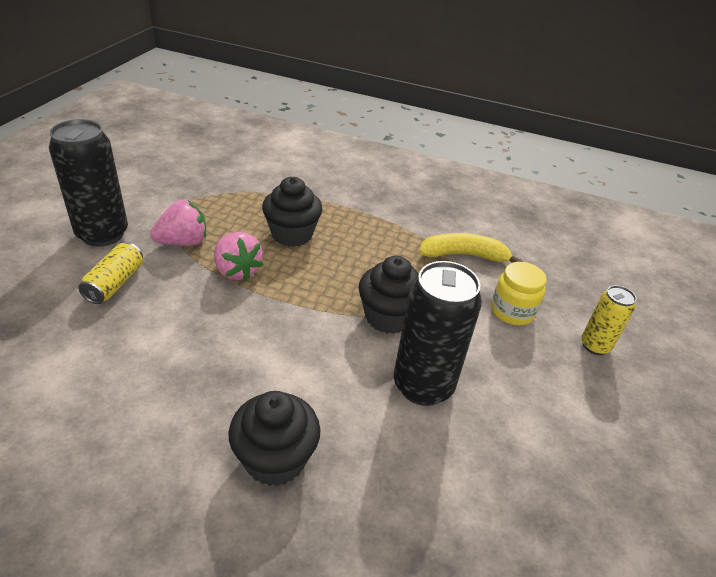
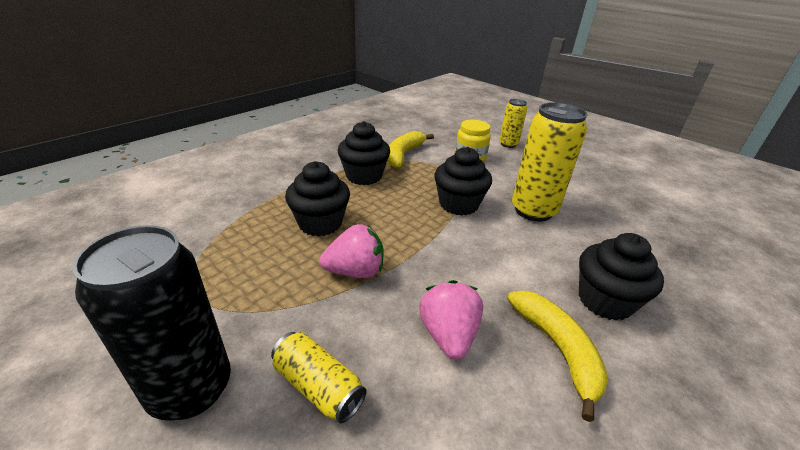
camera: 65 degrees left, 5 degrees down
pink strawberry [150,200,206,246] -> pink strawberry moved to [419,280,483,360]
black can [394,261,482,406] -> yellow can [512,102,587,222]
none -> black cupcake [338,121,390,185]
none -> yellow banana [507,290,608,422]

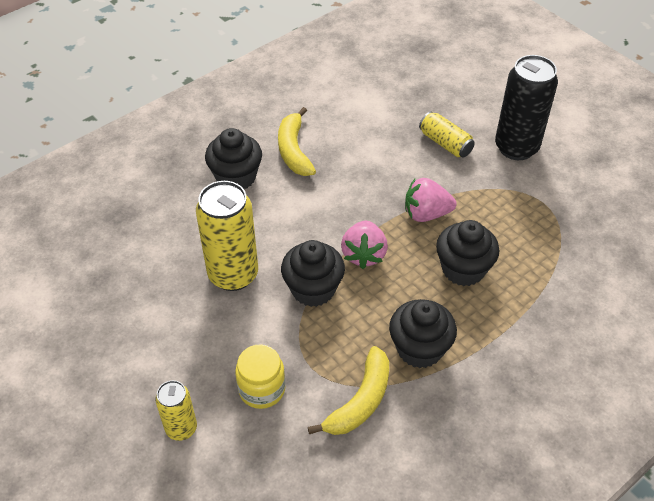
camera: 170 degrees left, 15 degrees up
pink strawberry [419,280,483,360] -> pink strawberry moved to [341,221,388,269]

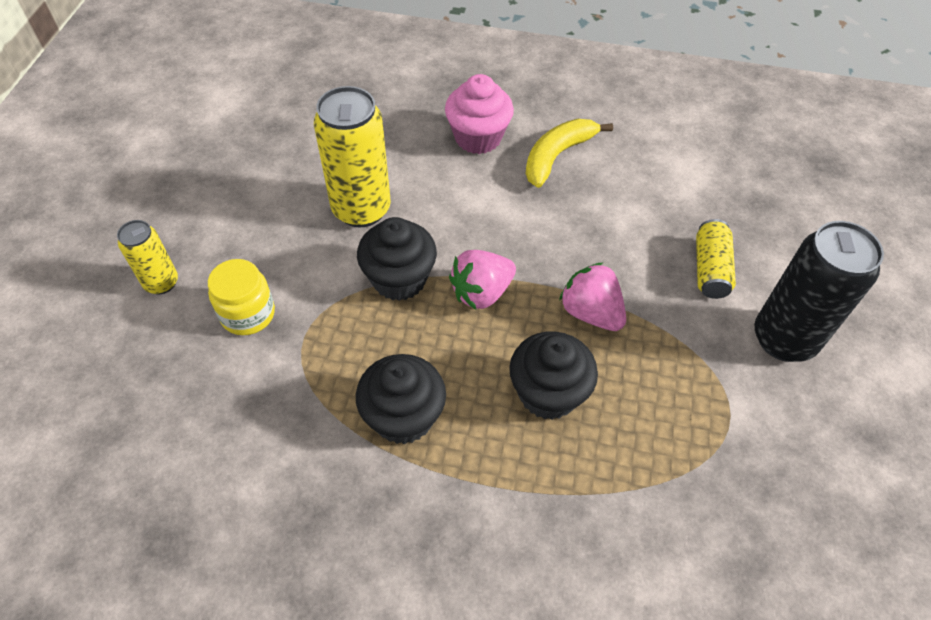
camera: 50 degrees right, 5 degrees up
black cupcake [205,128,262,189] -> pink cupcake [445,74,514,154]
yellow banana [308,346,389,435] -> none

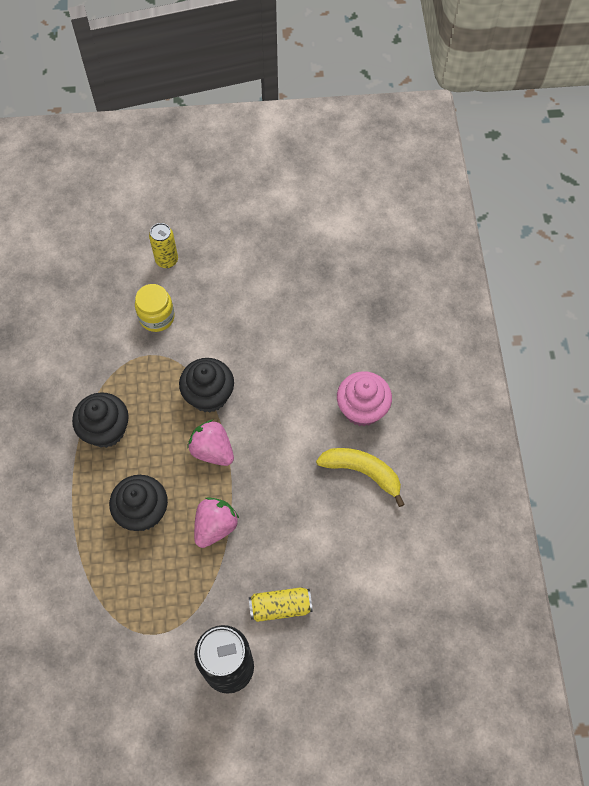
camera: 75 degrees right, 10 degrees up
yellow can [314,86,391,227] -> none

